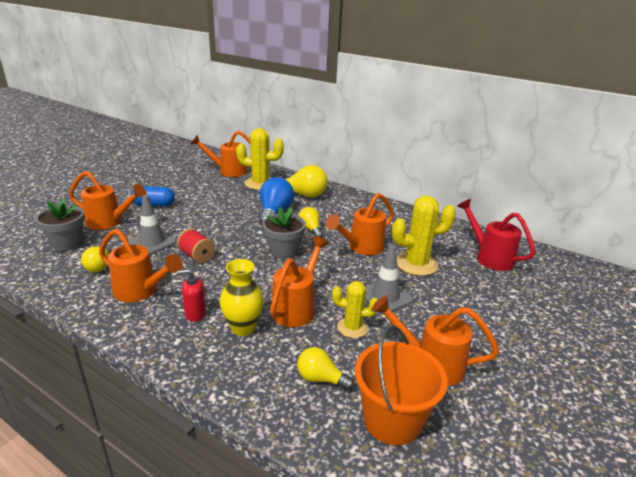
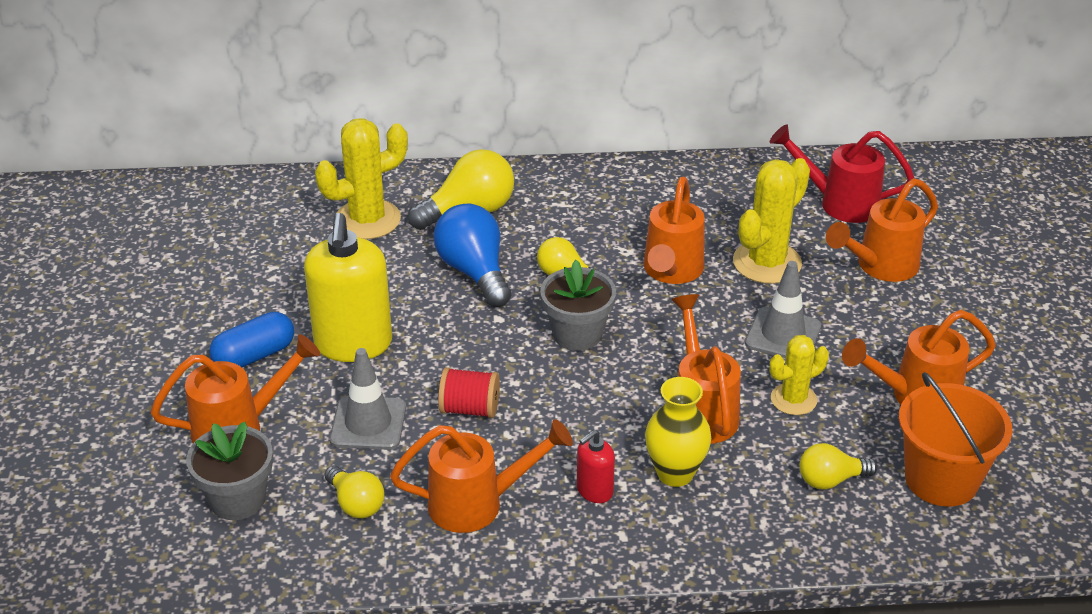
camera: 35 degrees left, 10 degrees up
orange watering can [190,131,250,177] -> orange watering can moved to [826,178,938,282]
none -> yellow soap dispenser [304,213,392,362]

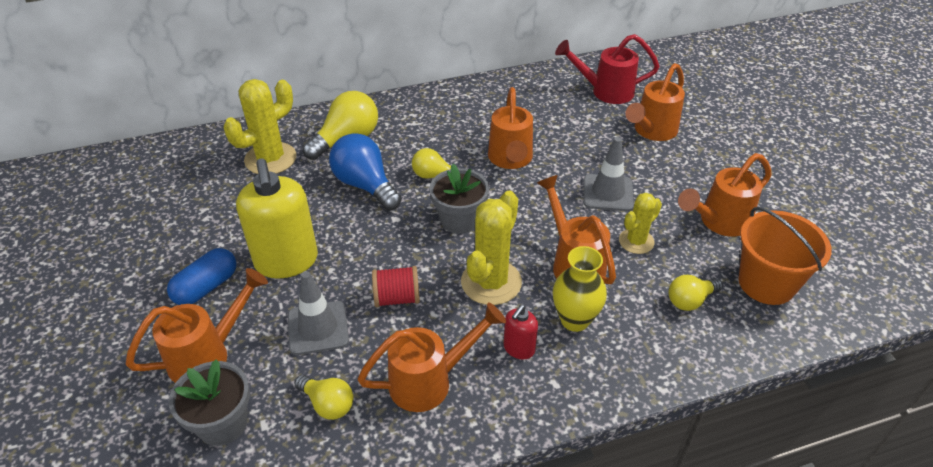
camera: 15 degrees left, 5 degrees up
yellow cactus [733,158,810,284] -> yellow cactus moved to [461,191,522,305]

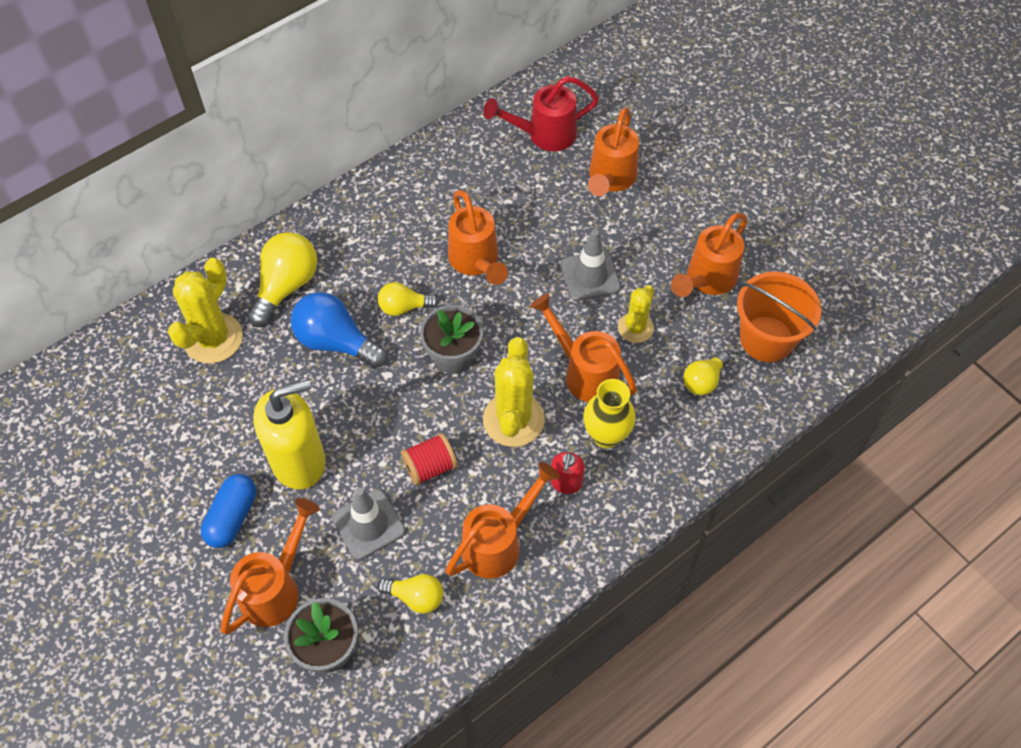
camera: 20 degrees left, 15 degrees up
yellow soap dispenser [236,158,318,278] -> yellow soap dispenser turned 75 degrees counterclockwise [254,380,326,489]

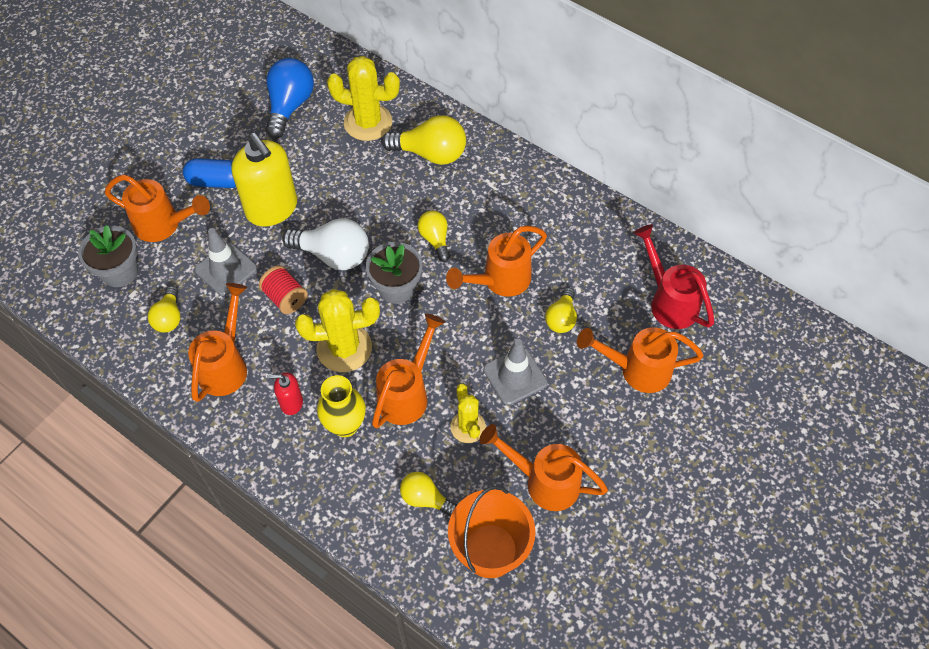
camera: 75 degrees right, 0 degrees up
blue light bulb [291,292,387,368] -> blue light bulb moved to [265,58,314,139]
orange watering can [445,462,560,579] -> orange watering can turned 105 degrees counterclockwise [188,283,247,402]
yellow cactus [618,285,654,343] -> yellow cactus turned 60 degrees clockwise [450,383,486,443]
none -> white light bulb [282,218,369,270]
none -> yellow light bulb [545,288,577,333]

